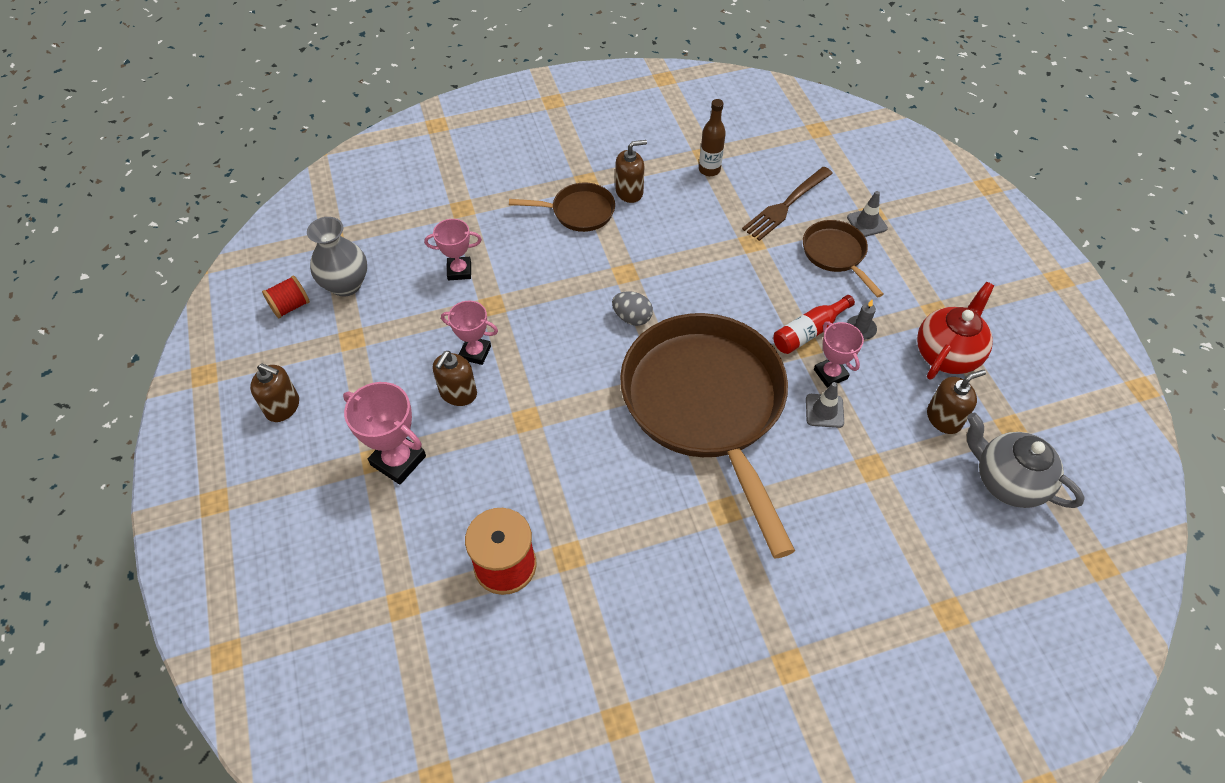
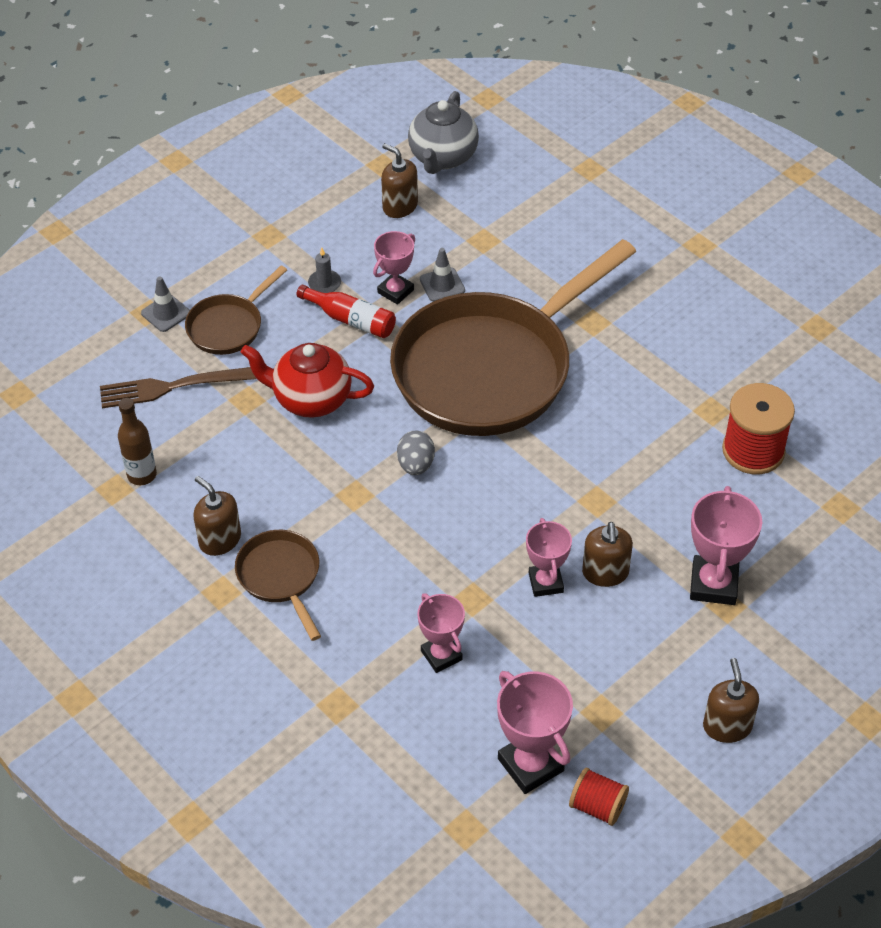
camera: 115 degrees left, 5 degrees down
grey vase [307,217,367,297] -> pink trophy [497,671,573,794]
brown soap dispenser [433,351,477,406] -> brown soap dispenser turned 90 degrees clockwise [582,522,633,587]
brown fork [742,167,833,241] -> brown fork turned 150 degrees clockwise [100,367,256,408]
red teapot [917,282,994,379] -> red teapot moved to [241,343,374,418]

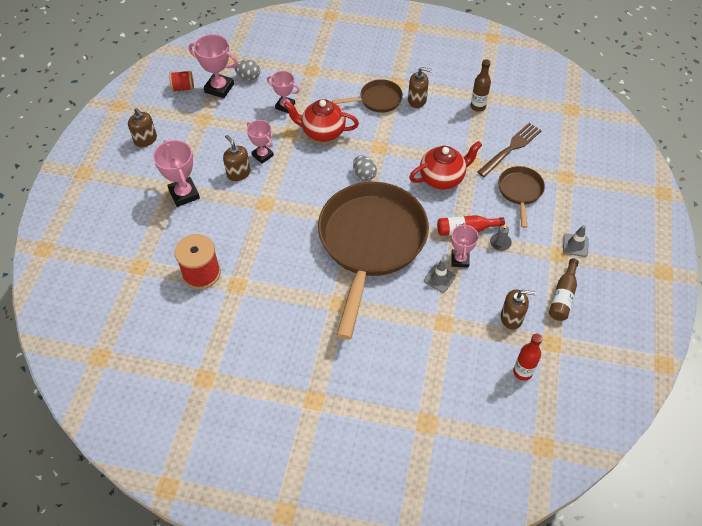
camera: 145 degrees right, 5 degrees up
grey traffic cone [141,276,190,332] -> grey traffic cone moved to [563,225,589,257]
brown pan [235,530,321,641] -> brown pan turned 45 degrees counterclockwise [332,79,403,113]
grey teapot [408,91,479,174] -> red bottle [513,334,543,381]
none -> grey egg [234,60,260,80]
none -> red teapot [284,99,359,142]
none -> brown bottle [549,258,579,321]

